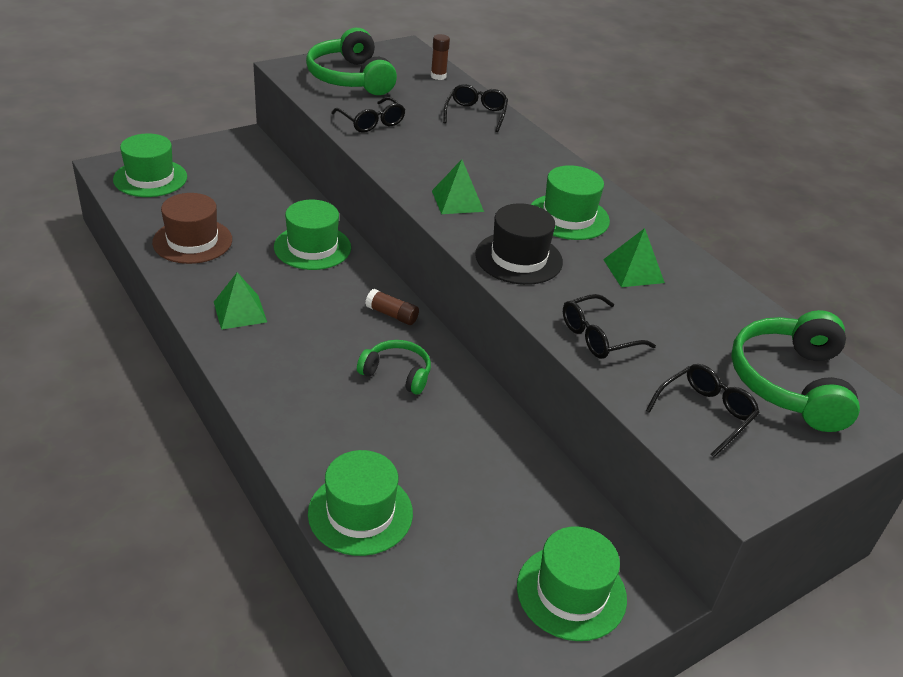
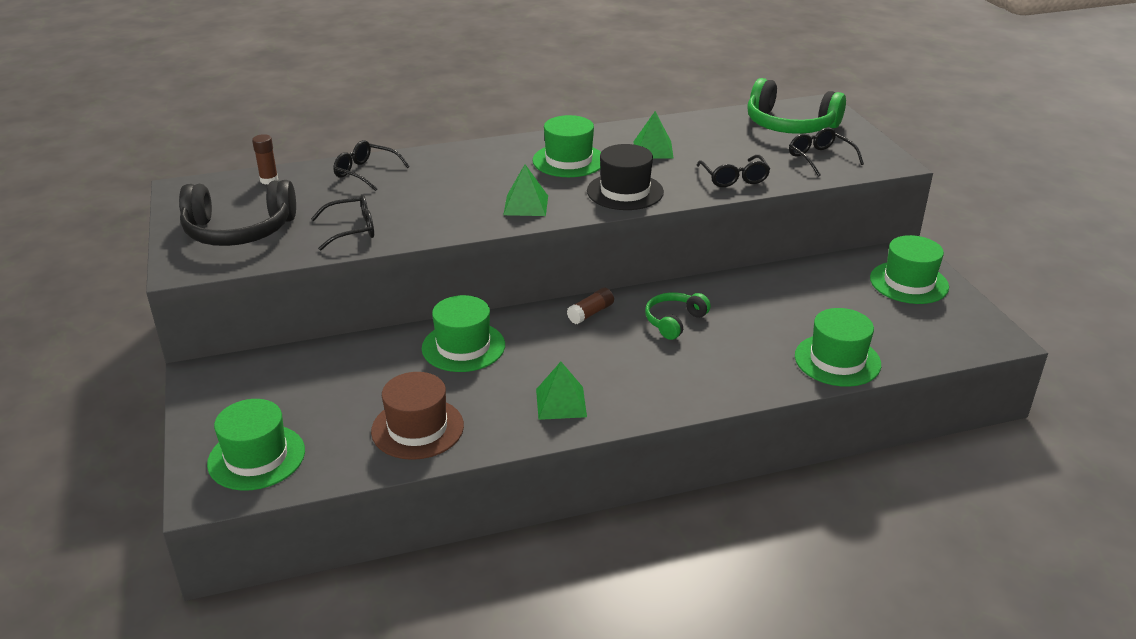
camera: 70 degrees left, 5 degrees down
green headphones [306,28,397,95] -> black headphones [179,180,296,246]

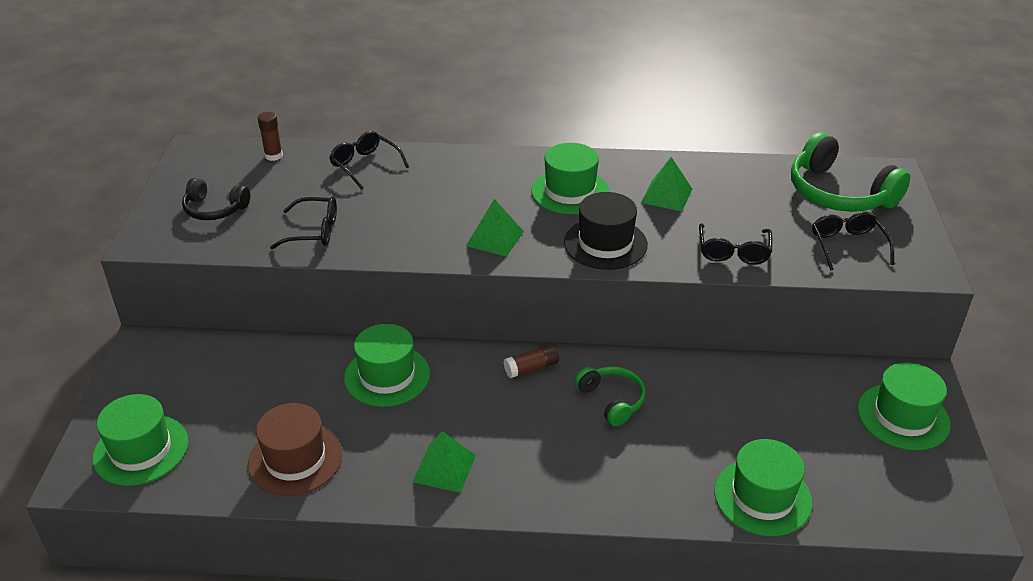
camera: 20 degrees right, 5 degrees up
black headphones [179,180,296,246] -> black headphones [182,178,250,220], size x0.57
green headphones [645,292,711,340] -> green headphones turned 90 degrees clockwise [574,366,646,426]

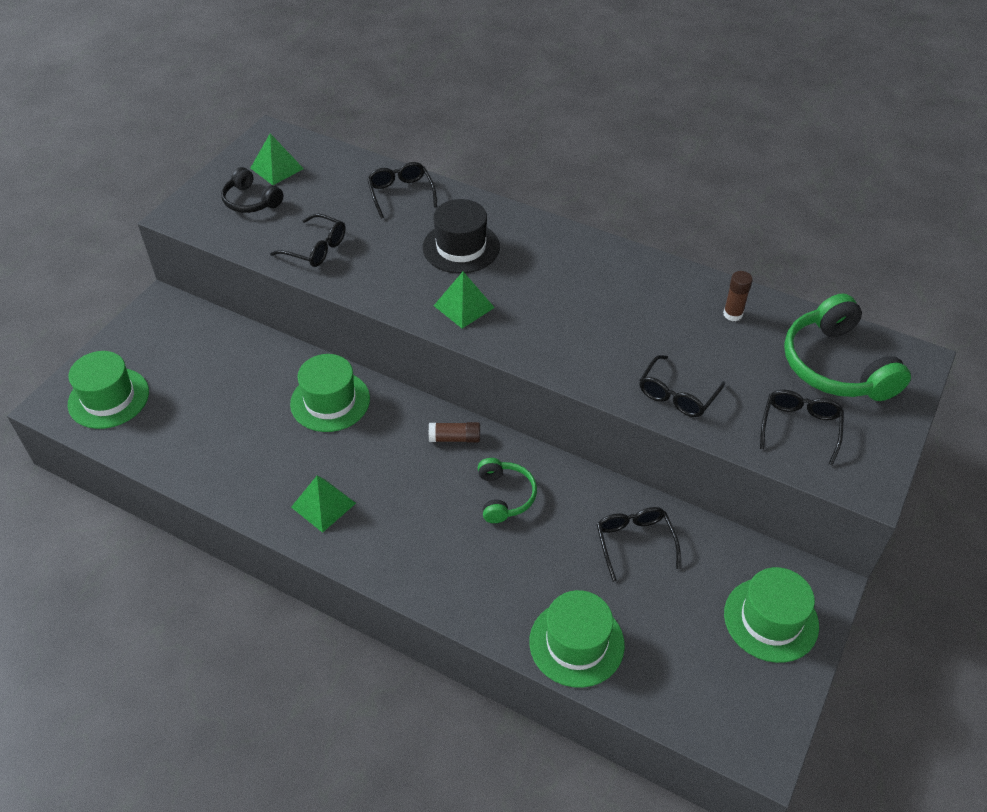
camera: 25 degrees right, 10 degrees up
brown hat [248,403,342,496] -> none
brown glue stick [258,112,283,161] -> brown glue stick moved to [723,271,753,321]
green hat [531,143,610,214] -> none
black hat [564,192,648,270] -> black hat moved to [423,199,500,274]
green pyramid [641,157,692,212] -> green pyramid moved to [250,133,304,185]
none -> black glasses [596,507,681,582]

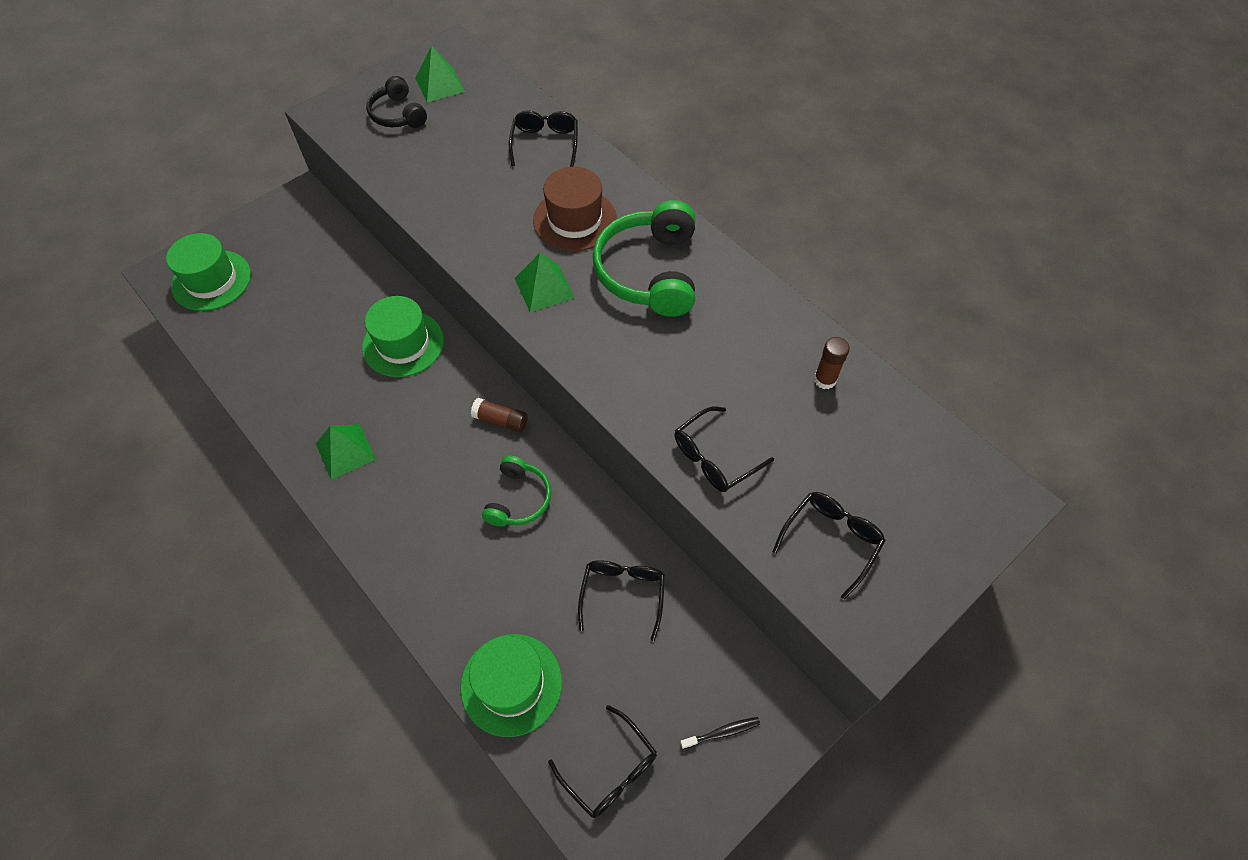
camera: 20 degrees right, 10 degrees up
black glasses [270,213,346,267] -> black glasses moved to [548,705,657,818]
black hat [423,199,500,274] -> brown hat [533,167,617,251]
green hat [724,567,819,663] -> black toothbrush [680,717,760,749]
green headphones [784,293,911,401] -> green headphones moved to [593,200,695,317]

